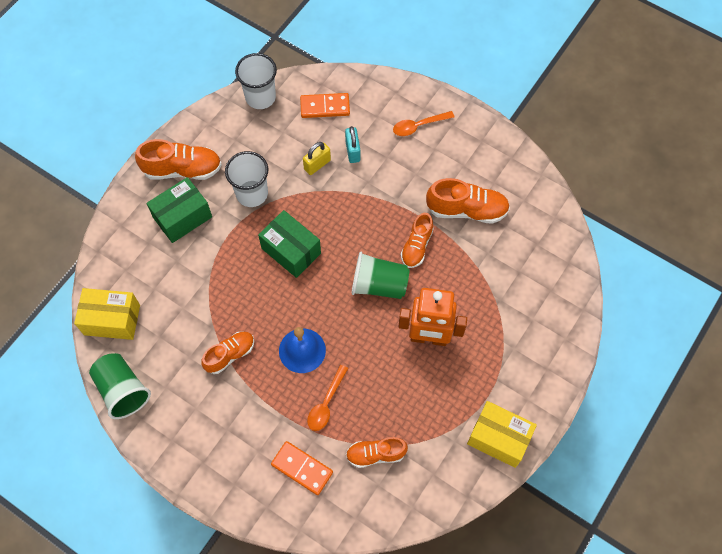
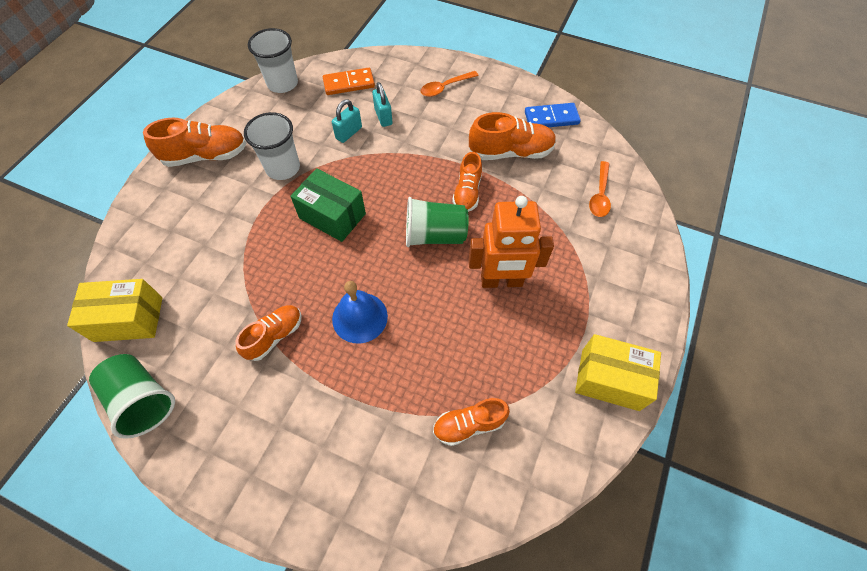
camera: 10 degrees left, 5 degrees down
green box [146,177,212,243] -> none
orange domino [271,441,333,495] -> none
yellow padlock [303,142,331,175] -> turquoise padlock [332,99,362,143]
orange spoon [307,365,348,431] -> orange spoon moved to [589,161,611,217]
none -> blue domino [525,103,581,127]

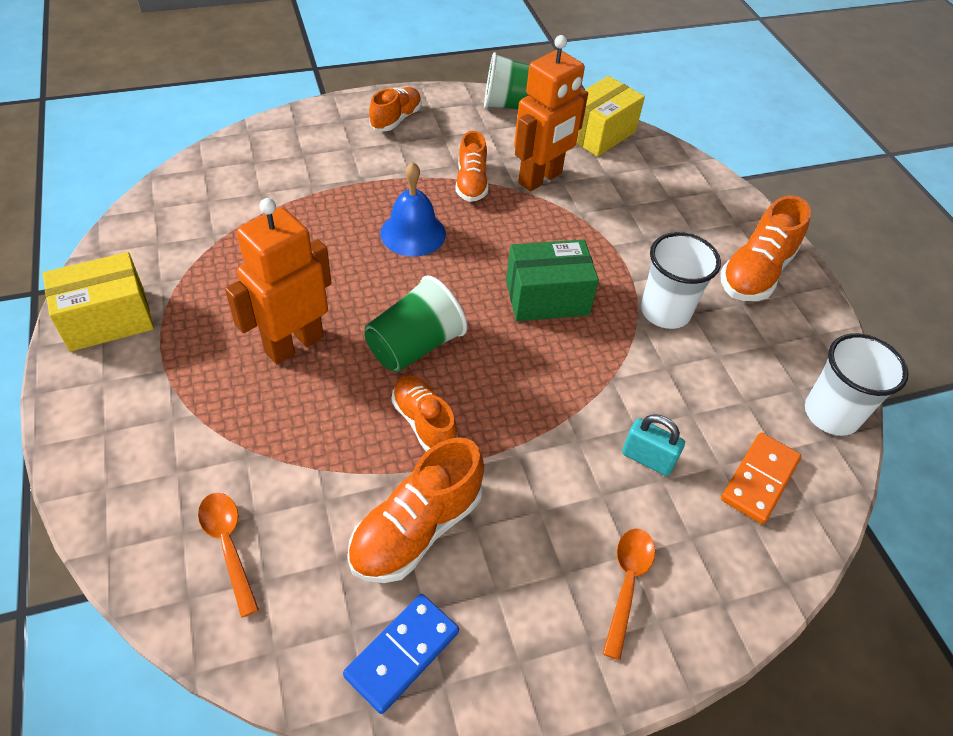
camera: 135 degrees right, 10 degrees down
turquoise padlock [332,99,362,143] -> none
orange shoe [433,398,510,446] -> orange shoe moved to [369,87,422,131]
none -> orange robot [514,35,588,191]

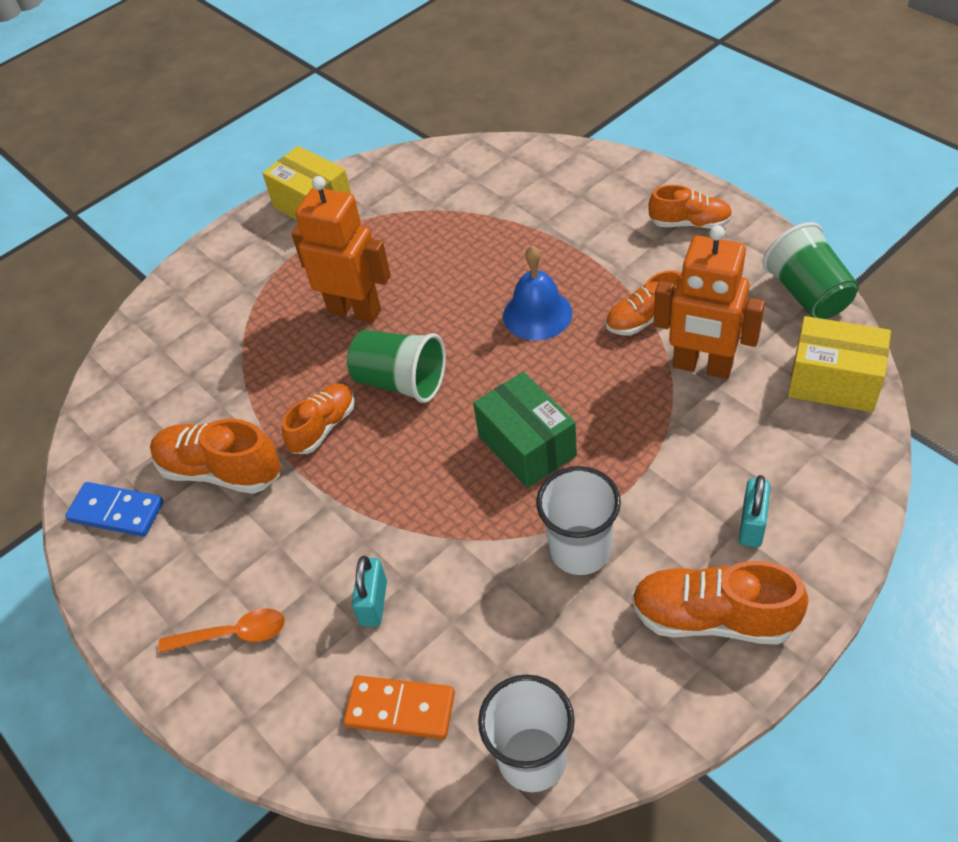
camera: 75 degrees right, 0 degrees up
orange spoon [198,493,259,618] -> none
none -> turquoise padlock [739,475,771,548]

